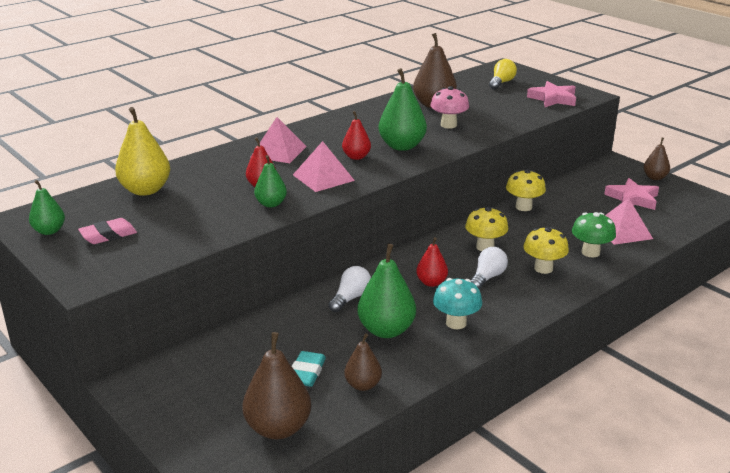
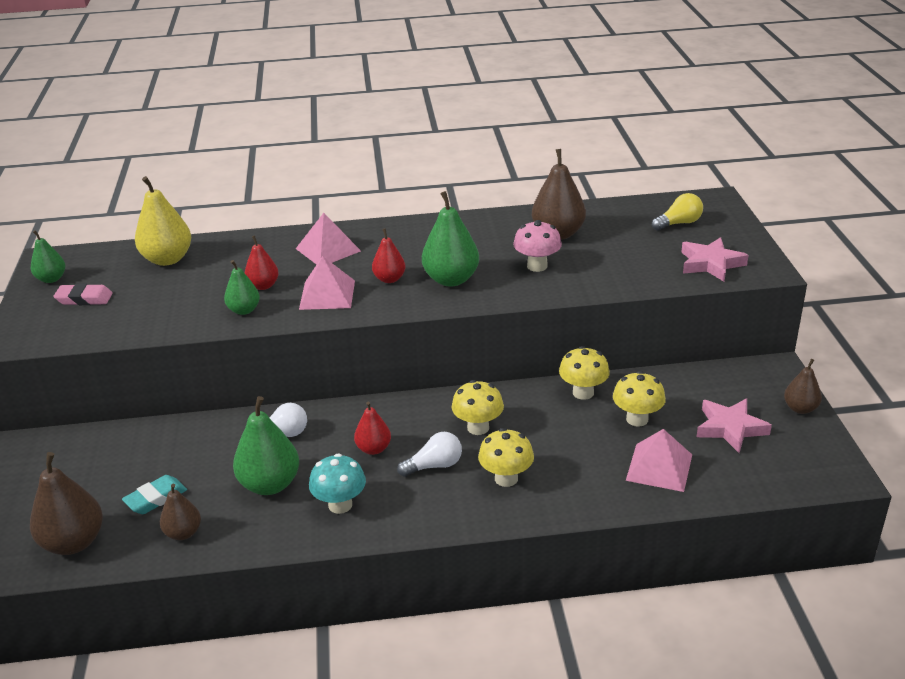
camera: 35 degrees right, 5 degrees up
green mushroom [572,212,616,258] -> none
none -> yellow mushroom [613,371,666,427]

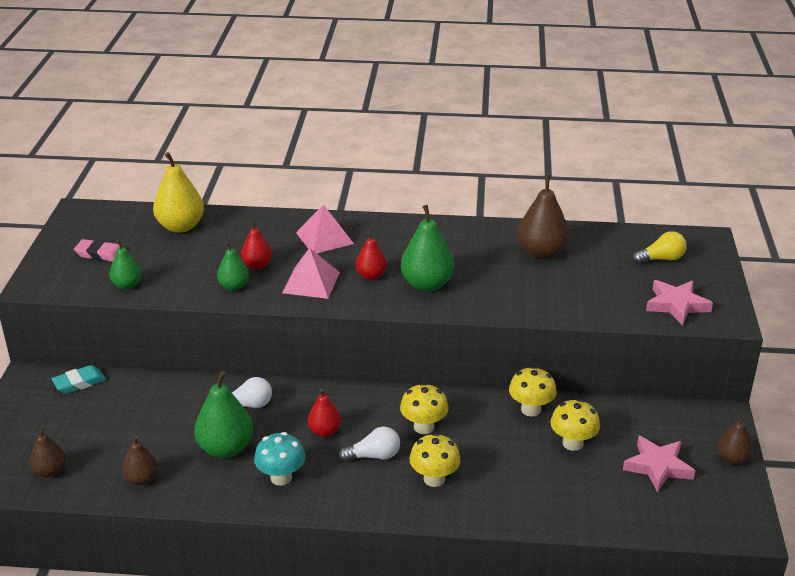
camera: 10 degrees right, 0 degrees up
brown pear [30,452,103,555] -> brown pear [29,426,66,478], size x0.59
green pear [31,230,65,283] -> green pear moved to [109,240,142,290]
turquoise eraser [122,475,187,514] -> turquoise eraser moved to [52,365,106,394]
pink mushroom [513,220,562,272] -> none
pink pyramid [626,429,692,492] -> none

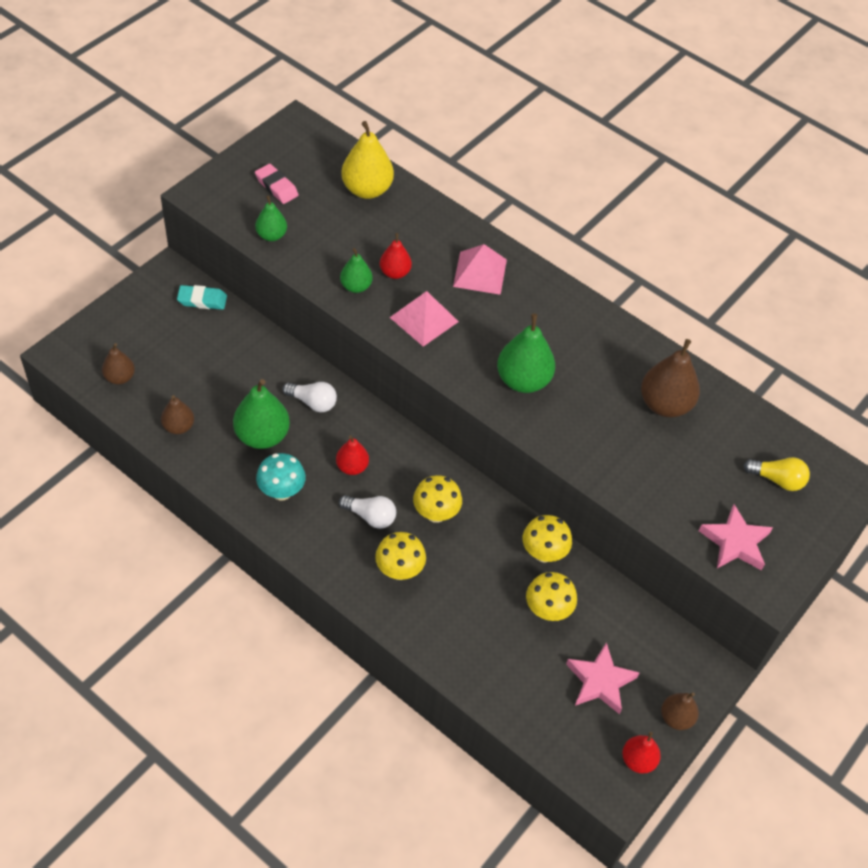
camera: 30 degrees right, 20 degrees up
red pear [356,230,387,280] -> red pear moved to [622,732,661,774]

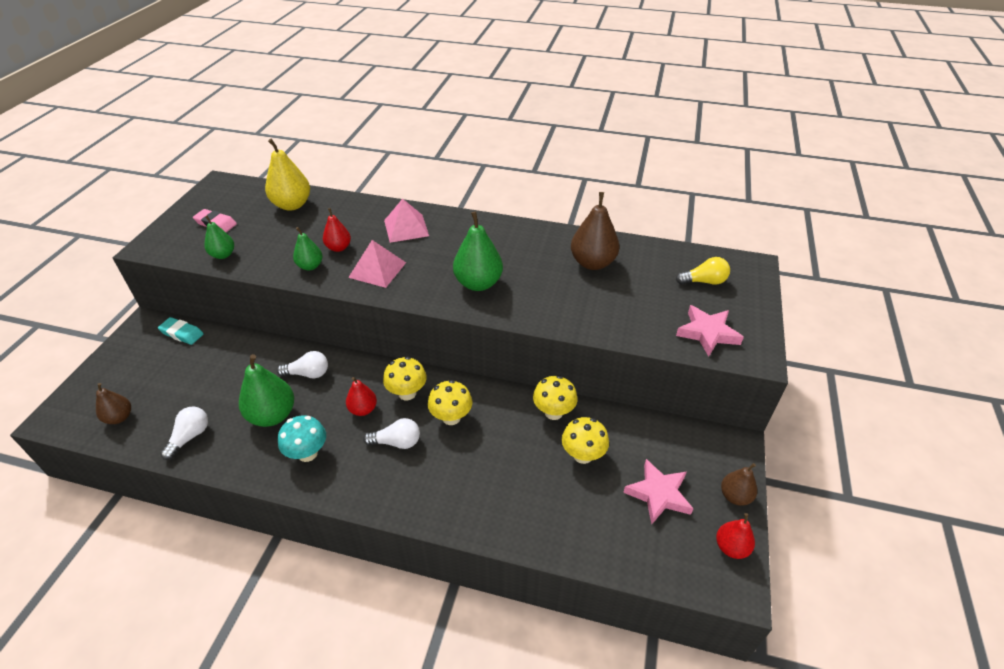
camera: 20 degrees left, 10 degrees down
brown pear [161,395,194,434] -> white light bulb [160,406,208,460]
turquoise eraser [177,285,227,310] -> turquoise eraser turned 45 degrees clockwise [158,317,204,345]
yellow mushroom [375,532,426,580] -> yellow mushroom moved to [383,357,427,400]

